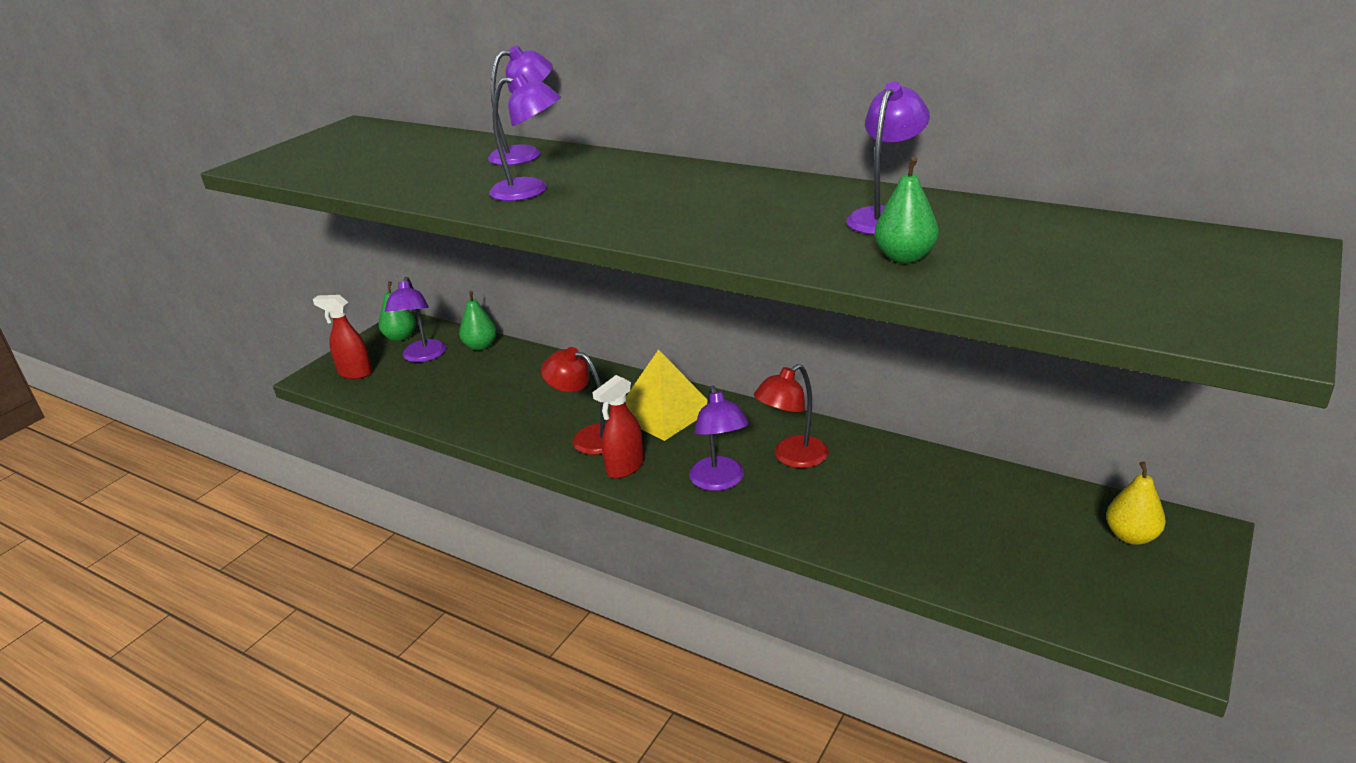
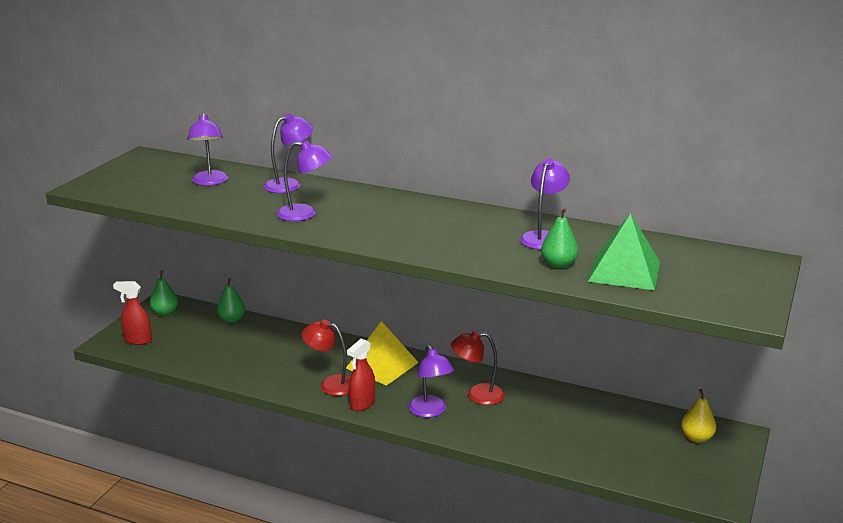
camera: 10 degrees left, 5 degrees down
purple lamp [385,277,446,362] -> purple lamp moved to [187,112,228,186]
red lamp [754,364,829,468] -> red lamp turned 45 degrees clockwise [451,330,505,405]
none -> green pyramid [588,213,660,290]

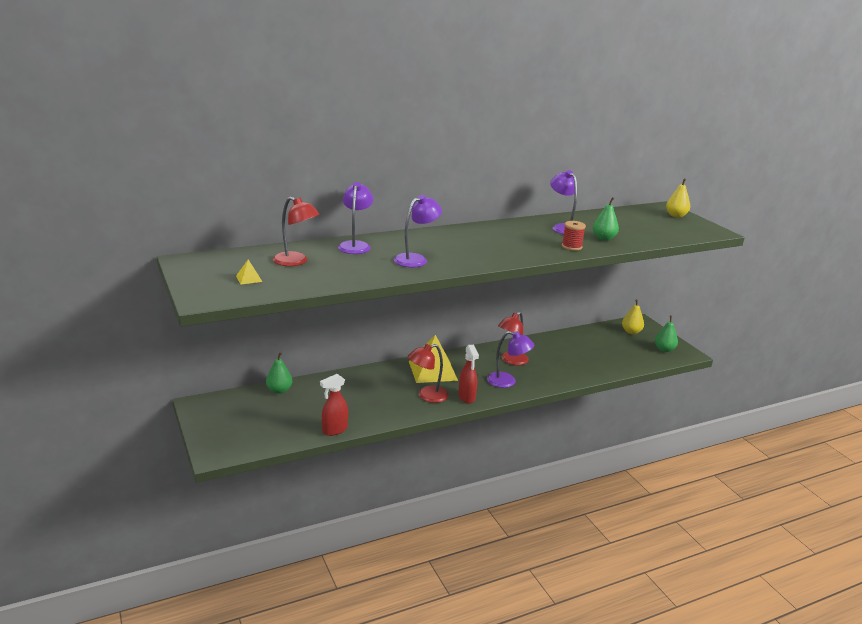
camera: 50 degrees left, 0 degrees up
red spray bottle [113,281,152,345] -> red spray bottle moved to [320,374,348,436]
green pear [150,270,178,316] -> green pear moved to [655,315,678,352]
purple lamp [187,112,228,186] -> red lamp [273,197,320,266]
green pyramid [588,213,660,290] -> none
none -> yellow pyramid [236,260,262,284]
none -> red spool [562,221,586,251]
none -> yellow pear [666,178,690,218]

